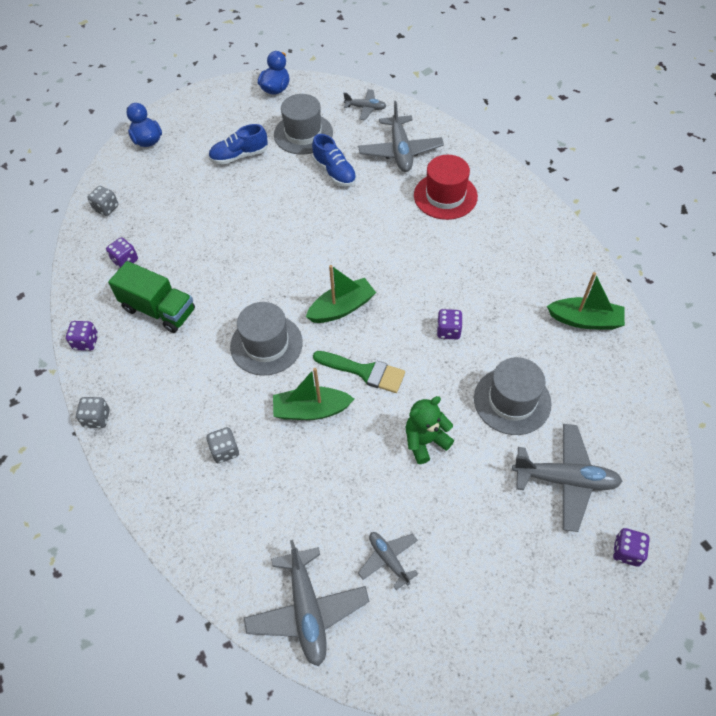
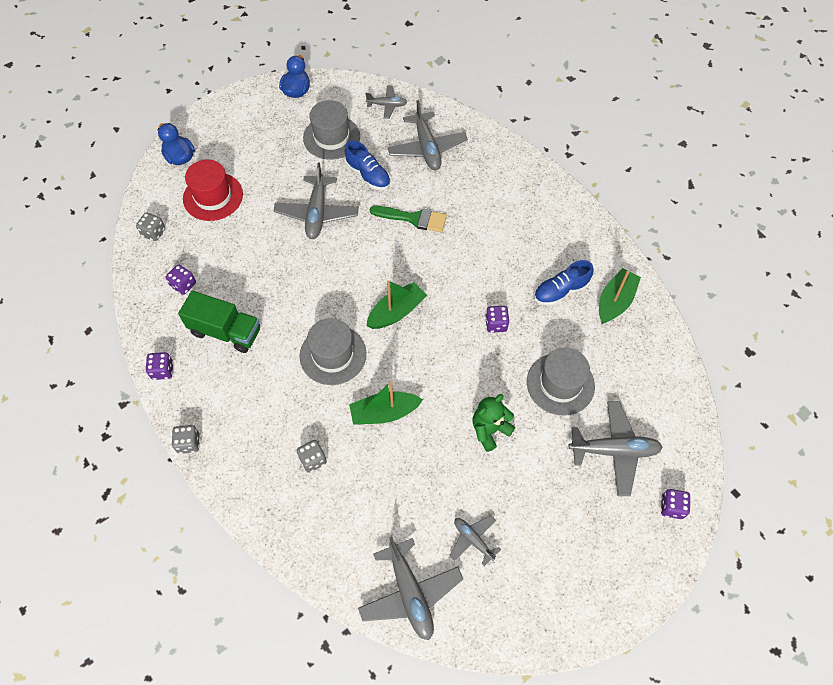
camera: 10 degrees left, 5 degrees up
blue shoe [208,124,268,165] -> blue shoe moved to [534,260,594,306]
green brush [313,351,405,393] -> green brush moved to [370,206,447,232]
red hat [414,155,478,220] -> red hat moved to [183,160,243,221]
green boat [547,272,625,330] -> green boat turned 60 degrees counterclockwise [599,268,641,324]
none -> grey plane [274,162,359,239]

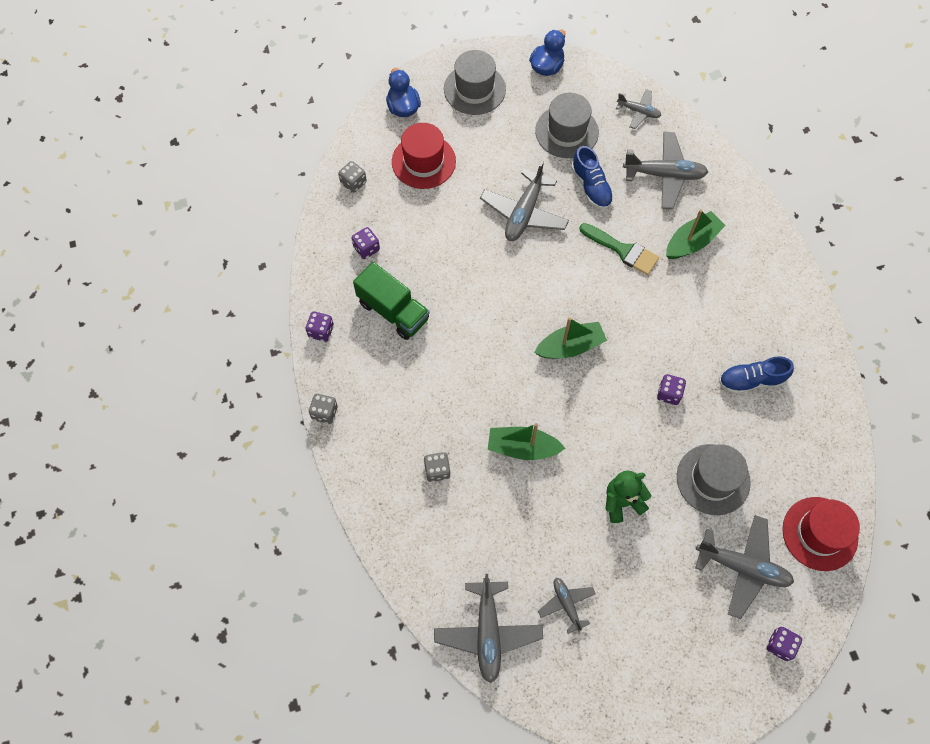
camera: 20 degrees right, 5 degrees up
grey hat [300,318,366,385] -> grey hat moved to [444,50,506,115]
grey plane [387,100,468,170] -> grey plane turned 90 degrees counterclockwise [623,132,708,209]
green boat [599,268,641,324] -> green boat moved to [666,209,726,259]
none -> red hat [782,497,860,571]

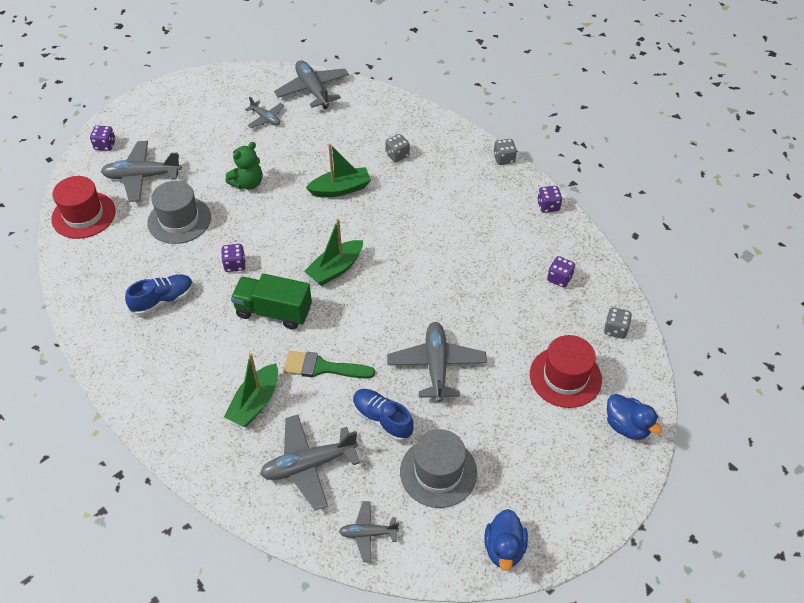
camera: 155 degrees right, 15 degrees down
green truck [353,262,430,340] -> green truck moved to [231,274,312,330]
grey hat [444,50,506,115] -> none

